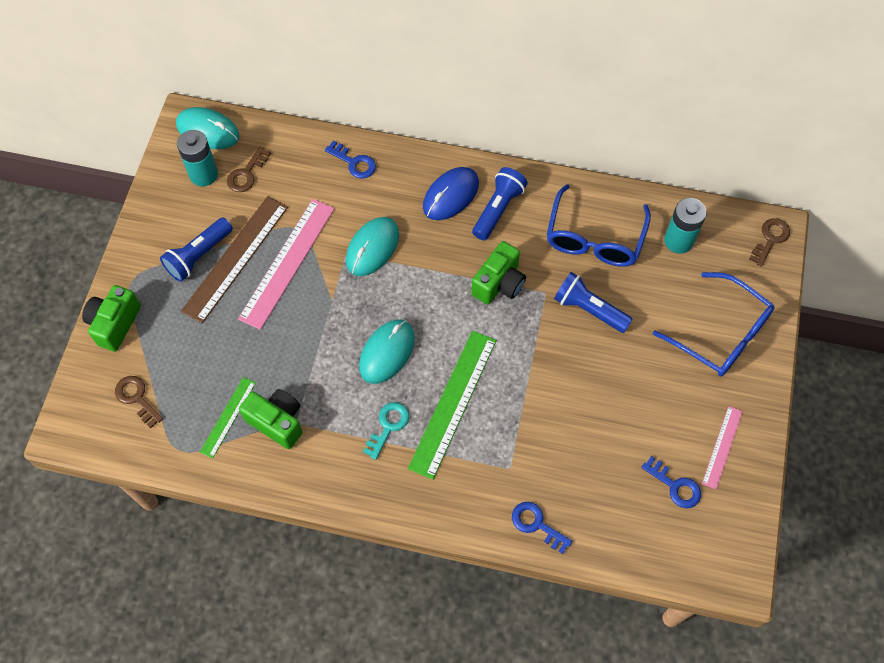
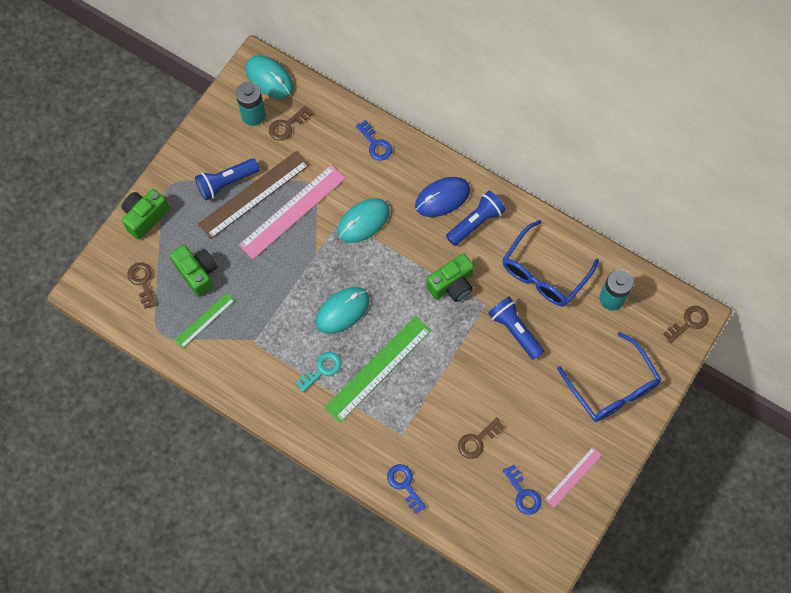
camera: 20 degrees right, 5 degrees up
green camera [239,389,302,449] -> green camera moved to [170,245,217,297]
none -> brown key [458,417,505,459]

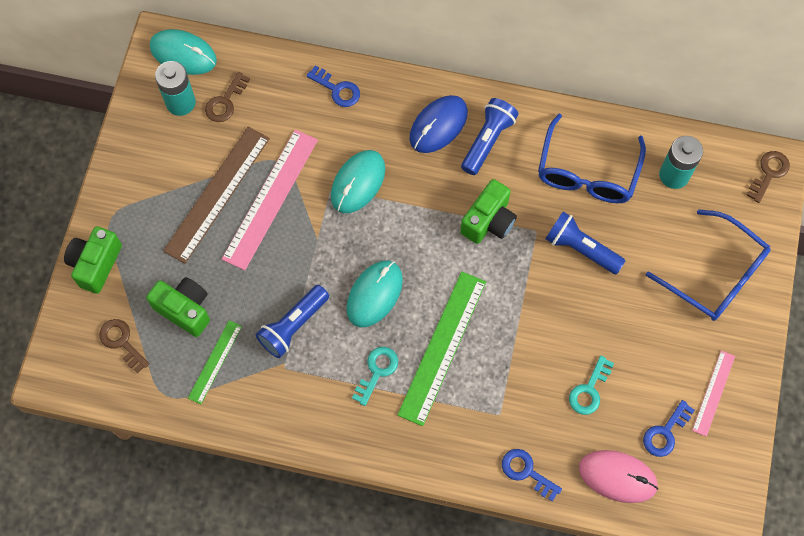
camera: 20 degrees left, 0 degrees up
blue flashlight [195,158,260,200] -> blue flashlight moved to [256,285,329,358]
brown key [458,417,505,459] -> turquoise key [569,356,614,415]
blue key [503,464,541,515] -> blue key turned 90 degrees clockwise [643,400,695,457]
none -> pink mouse [579,450,658,503]

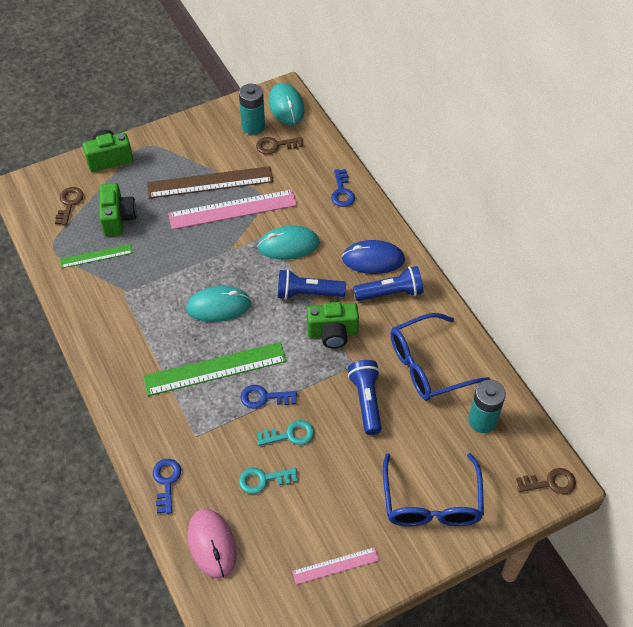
camera: 50 degrees right, 15 degrees down
blue flashlight [256,285,329,358] -> blue flashlight moved to [278,269,346,300]
turquoise key [352,347,398,406] -> turquoise key moved to [257,420,314,446]
blue key [643,400,695,457] -> blue key moved to [241,385,297,409]

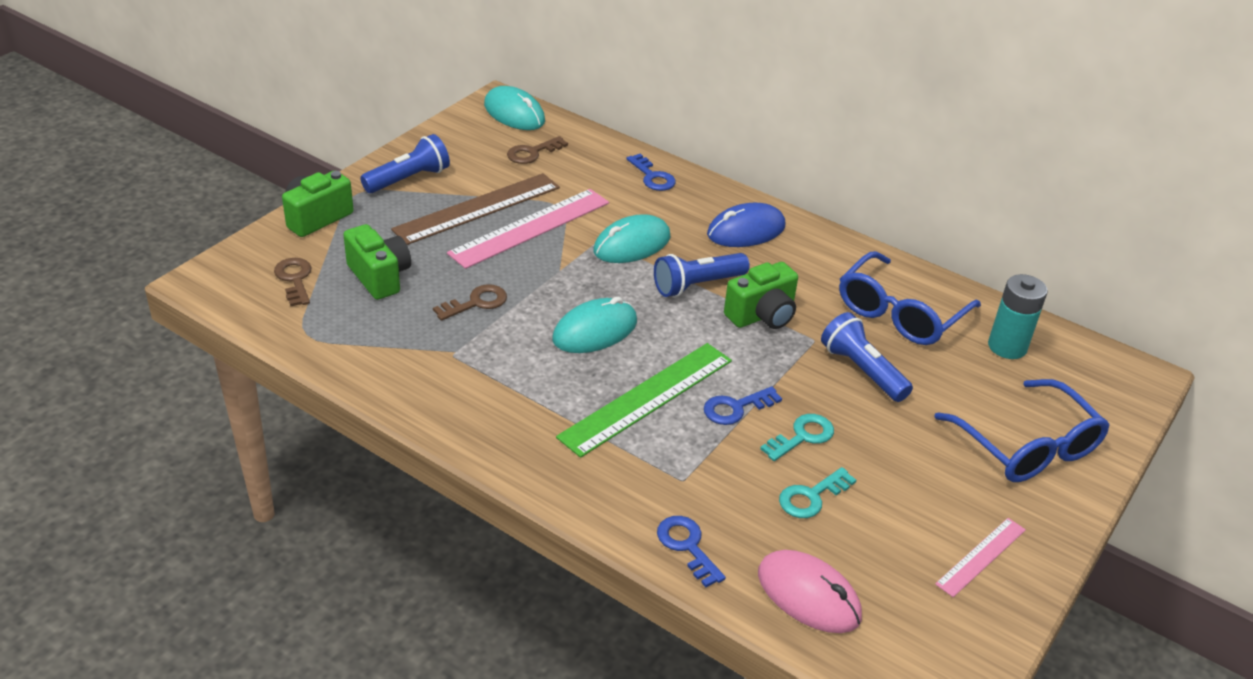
camera: 30 degrees left, 15 degrees down
green ruler [60,244,133,268] -> none
turquoise battery [239,84,265,135] -> none
blue flashlight [353,266,423,301] -> blue flashlight moved to [360,134,450,193]
brown key [516,468,576,494] -> brown key moved to [433,284,507,321]

